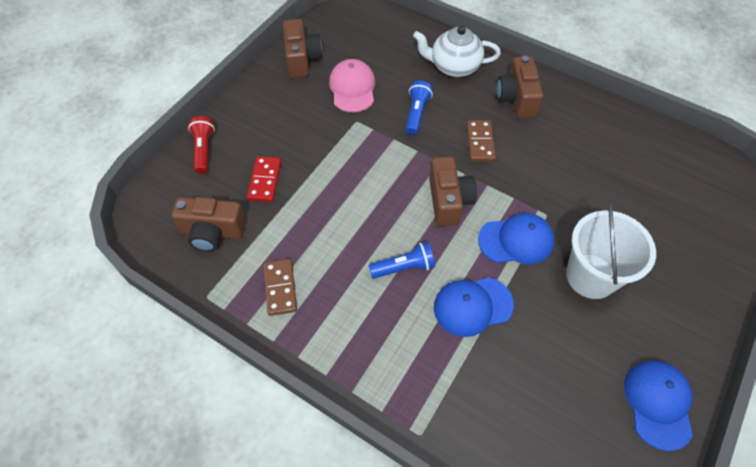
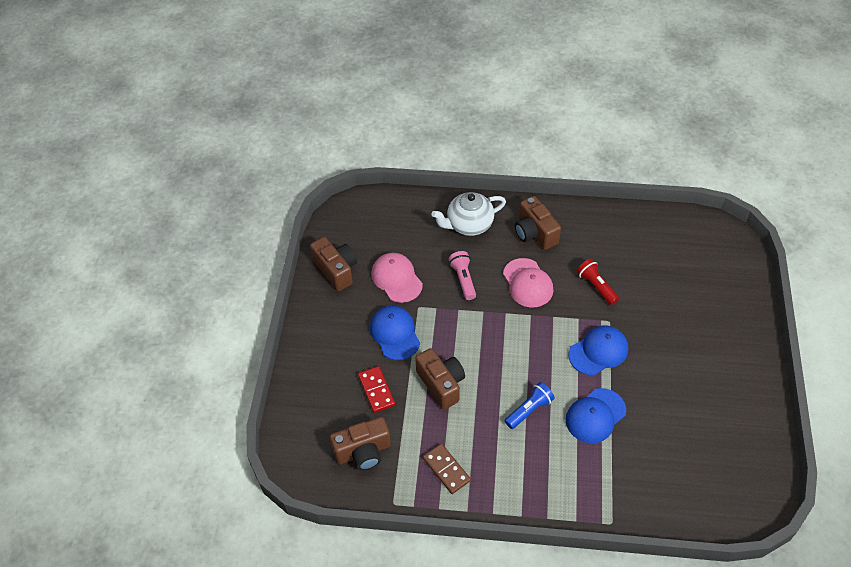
camera: 25 degrees left, 5 degrees down
red flashlight [188,116,215,174] -> red flashlight moved to [577,259,619,305]
blue flashlight [405,81,433,135] -> pink flashlight [449,251,476,300]
brown camera [429,156,477,227] -> brown camera moved to [415,348,465,410]
brown domino [467,120,496,162] -> pink cap [503,258,553,307]
white bucket [566,203,656,299] -> none
blue cap [624,360,693,451] -> blue cap moved to [370,306,420,360]

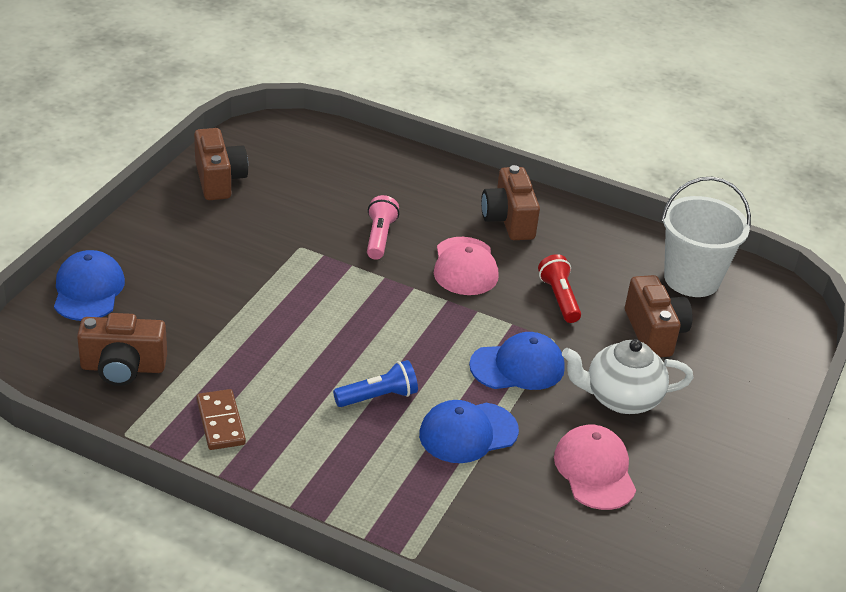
camera: 15 degrees right, 15 degrees down
red domino [358,366,395,413] -> none
blue cap [370,306,420,360] -> blue cap moved to [54,250,125,321]
pink cap [371,253,423,303] -> pink cap moved to [554,425,636,510]
brown camera [415,348,465,410] -> brown camera moved to [625,275,693,357]
white teapot [432,192,506,236] -> white teapot moved to [562,339,693,414]
none -> white bucket [661,177,751,297]

